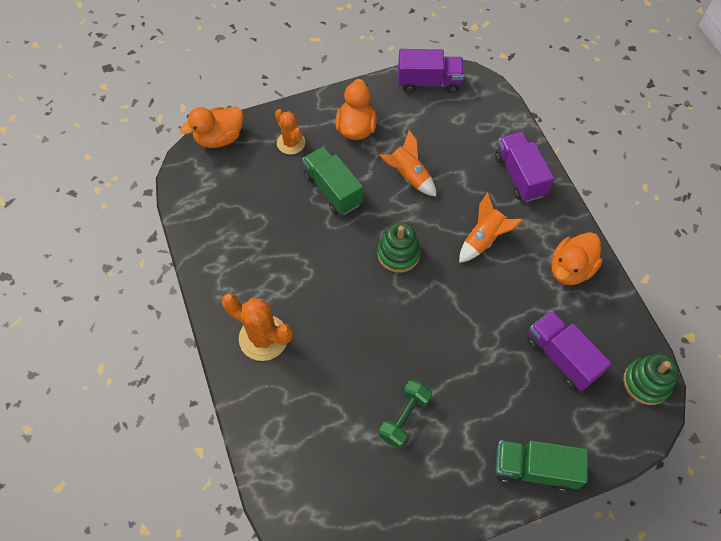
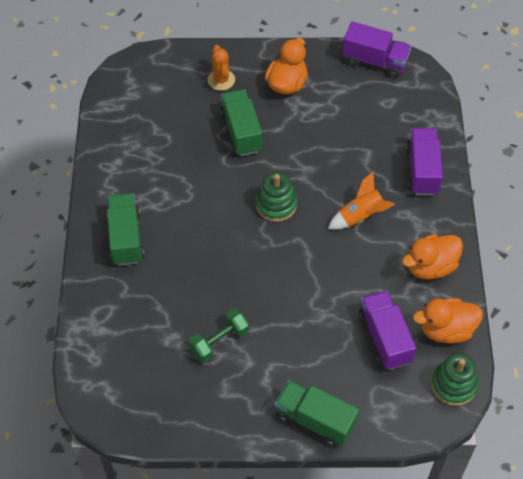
camera: 20 degrees right, 5 degrees down
orange duck [180,106,243,148] -> orange duck moved to [413,298,483,344]
orange cactus [222,293,292,361] -> green truck [107,193,144,266]
orange rocket [379,130,436,196] -> none

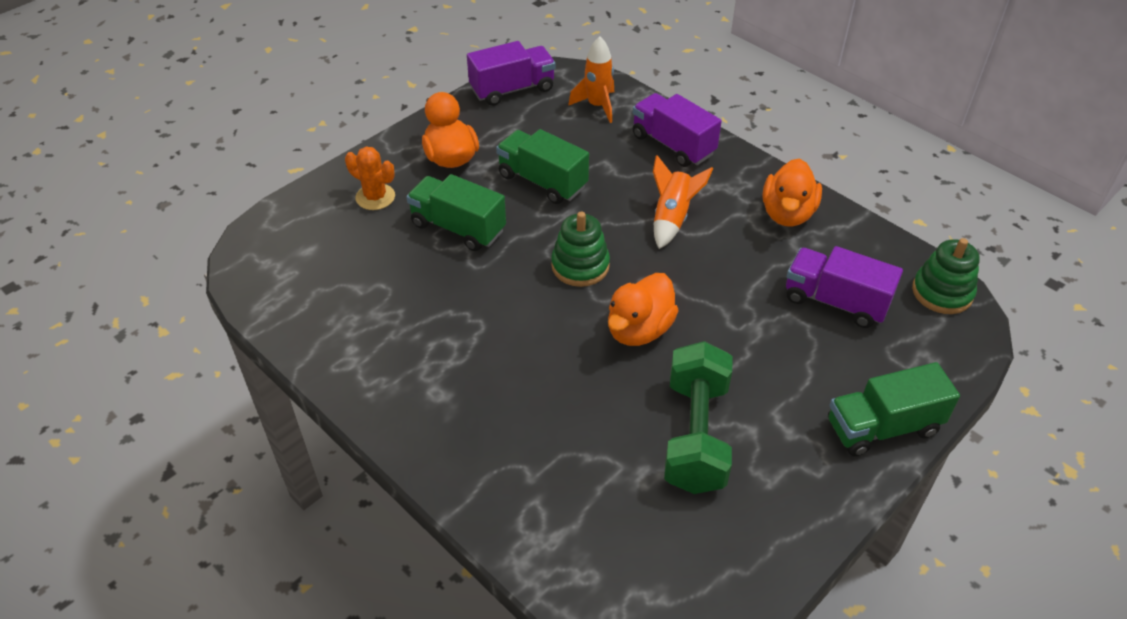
camera: 45 degrees left, 10 degrees down
green truck [107,193,144,266] -> green truck moved to [496,129,589,204]
green dumbbell [189,308,249,362] -> green dumbbell [664,341,732,494], size x1.60
orange duck [413,298,483,344] -> orange duck moved to [608,273,679,346]
none -> orange rocket [568,36,614,123]

